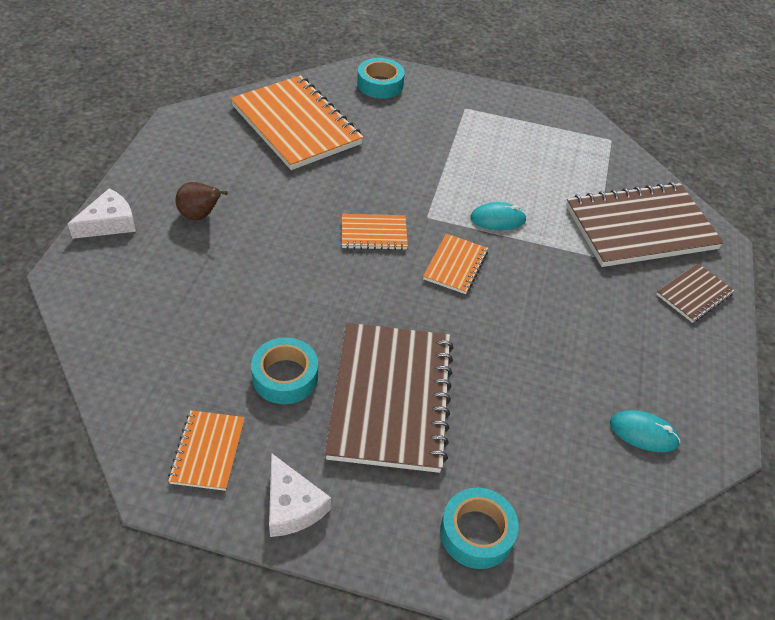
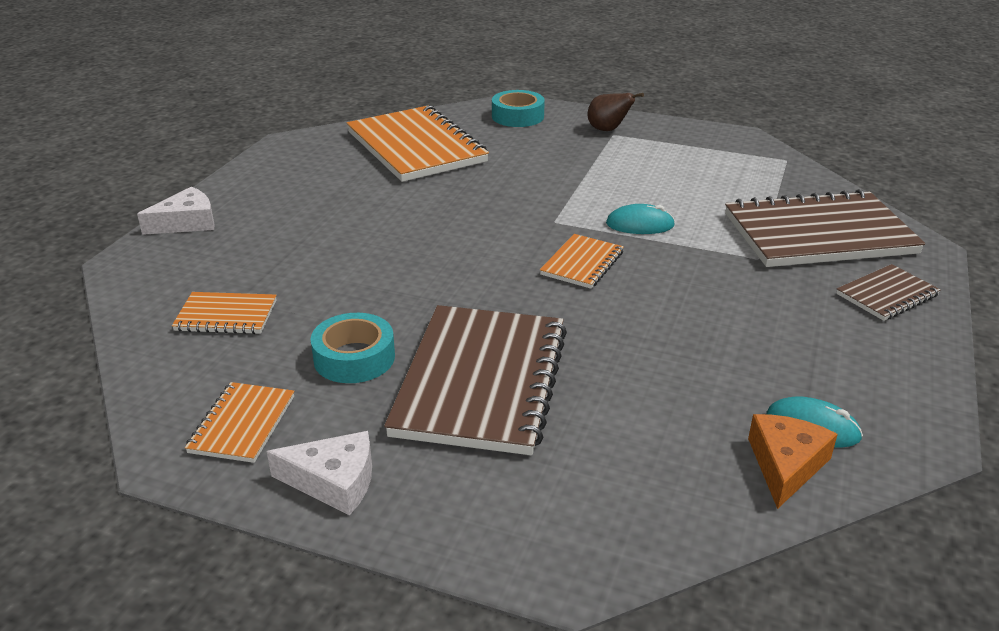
camera: 10 degrees right, 15 degrees down
brown pear [175,182,228,220] -> brown pear moved to [588,93,644,131]
white cheese [269,453,331,537] -> white cheese turned 60 degrees counterclockwise [267,431,372,515]
orange notebook [342,214,408,250] -> orange notebook moved to [172,292,276,334]
turquoise tape [440,488,519,569] -> none
none -> orange cheese [748,414,838,509]

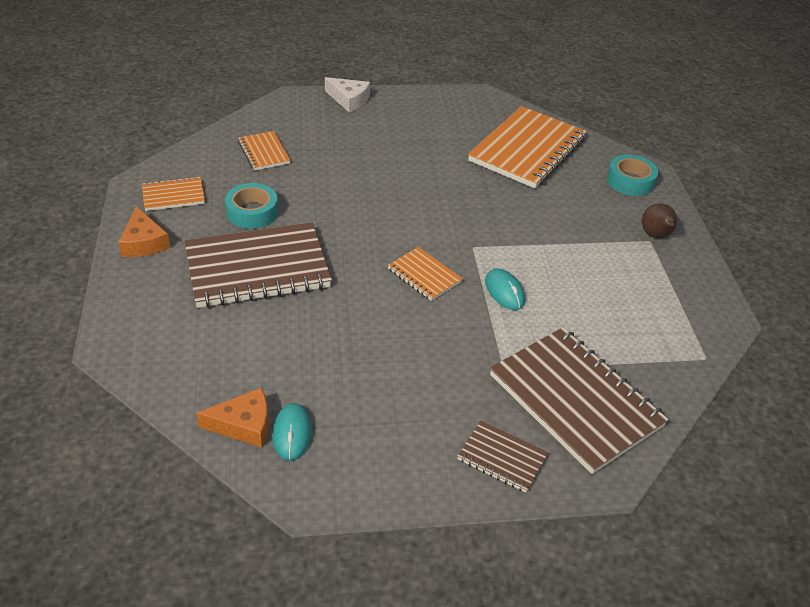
camera: 60 degrees right, 10 degrees up
white cheese [267,431,372,515] -> orange cheese [118,206,170,257]
orange notebook [540,234,624,289] -> orange notebook turned 45 degrees clockwise [388,247,462,301]

